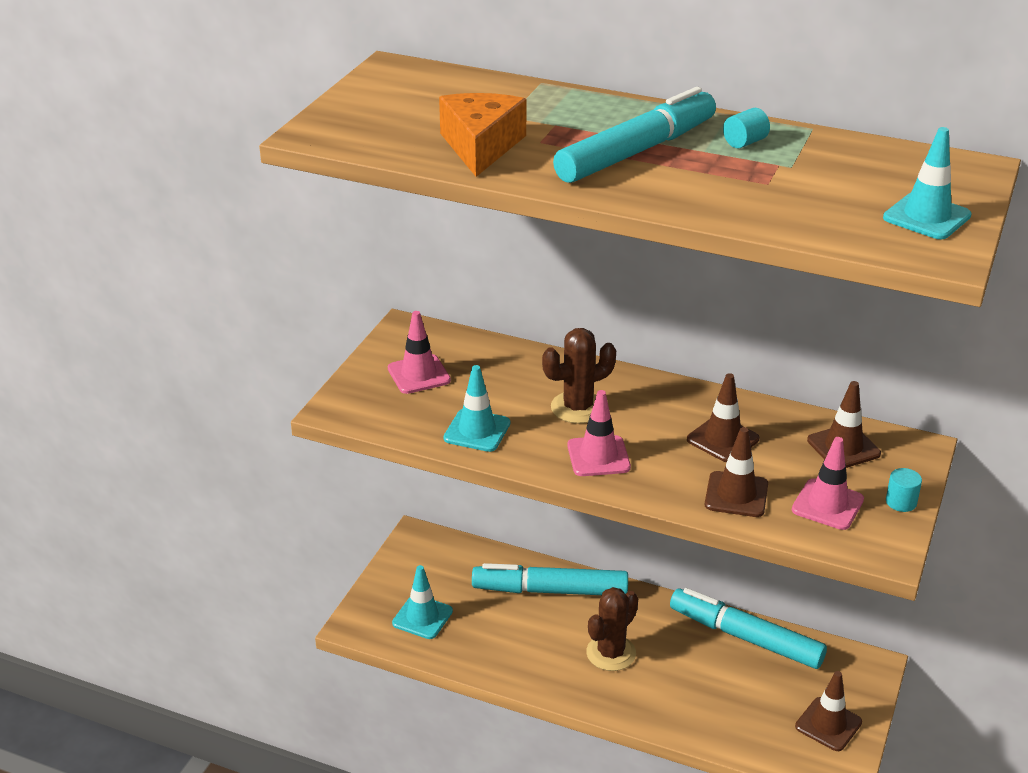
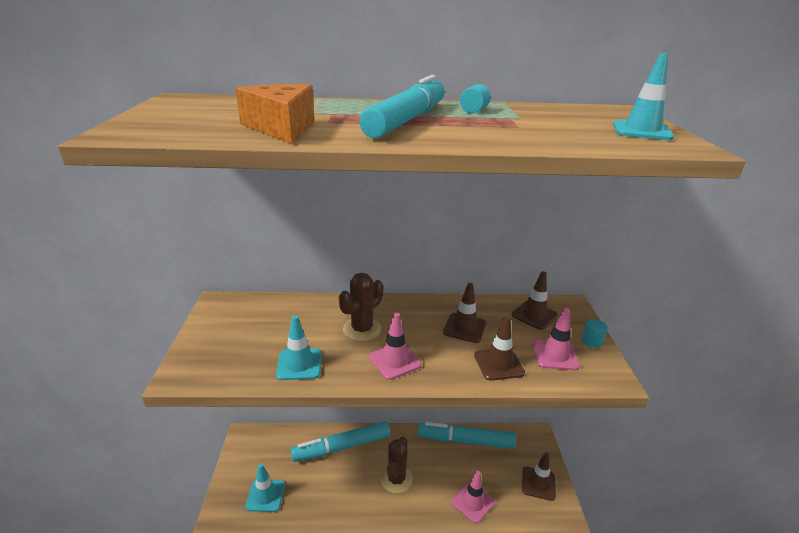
camera: 25 degrees left, 5 degrees down
pink traffic cone [388,311,451,394] -> pink traffic cone moved to [451,471,495,524]

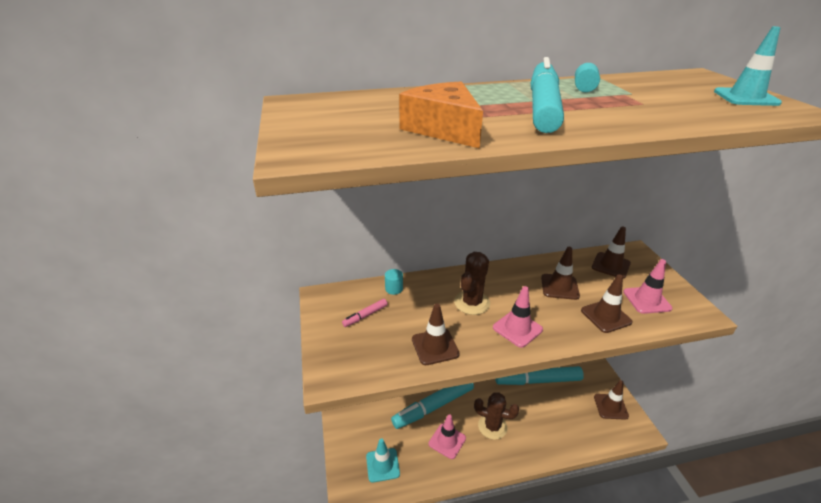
camera: 10 degrees left, 5 degrees up
turquoise traffic cone [276,315,322,380] -> brown traffic cone [412,304,460,365]
brown cactus [381,437,413,494] -> brown cactus turned 75 degrees counterclockwise [474,392,519,440]
pink traffic cone [451,471,495,524] -> pink traffic cone moved to [429,414,466,459]
turquoise cylinder [582,319,608,348] -> turquoise cylinder moved to [385,269,403,295]
none -> pink marker [342,299,388,327]

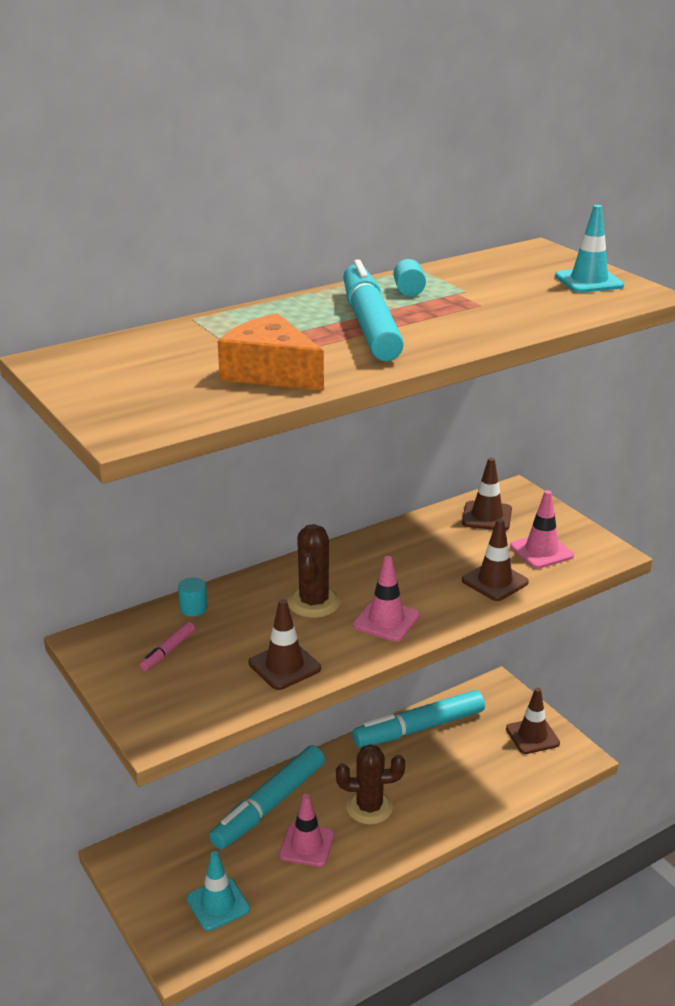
camera: 20 degrees left, 5 degrees down
brown traffic cone [541,247,580,300] -> none

